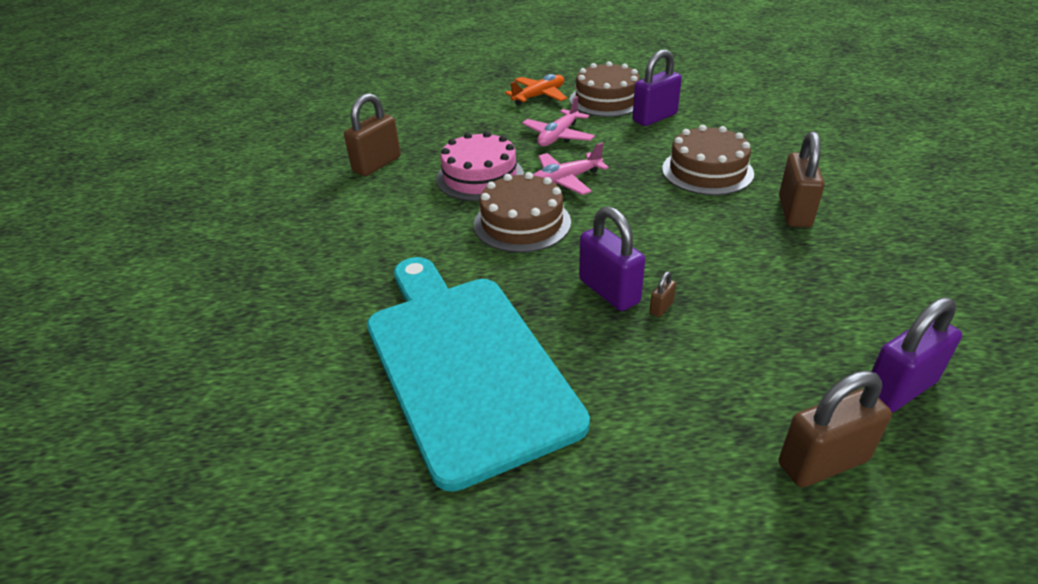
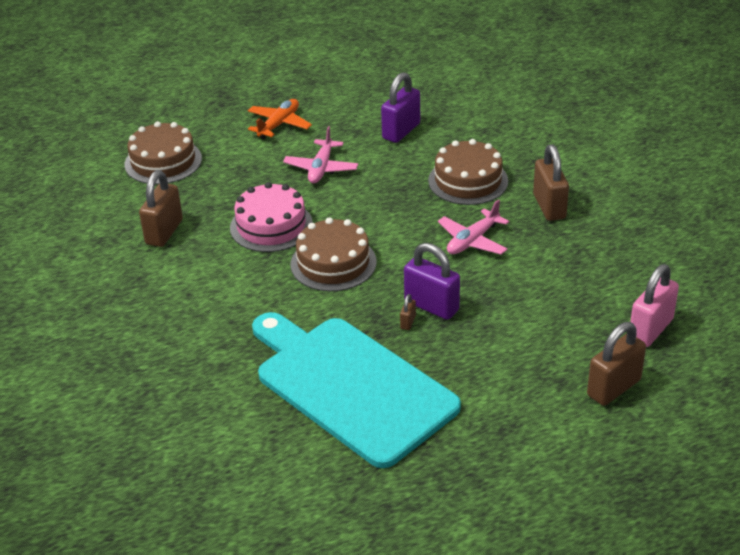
camera: 20 degrees left, 0 degrees up
pink plane [533,142,609,195] -> pink plane moved to [438,199,509,255]
brown cake [570,61,640,117] -> brown cake moved to [125,121,202,184]
brown padlock [649,271,676,317] -> brown padlock moved to [400,294,416,330]
purple padlock [871,297,962,413] -> pink padlock [630,264,679,347]

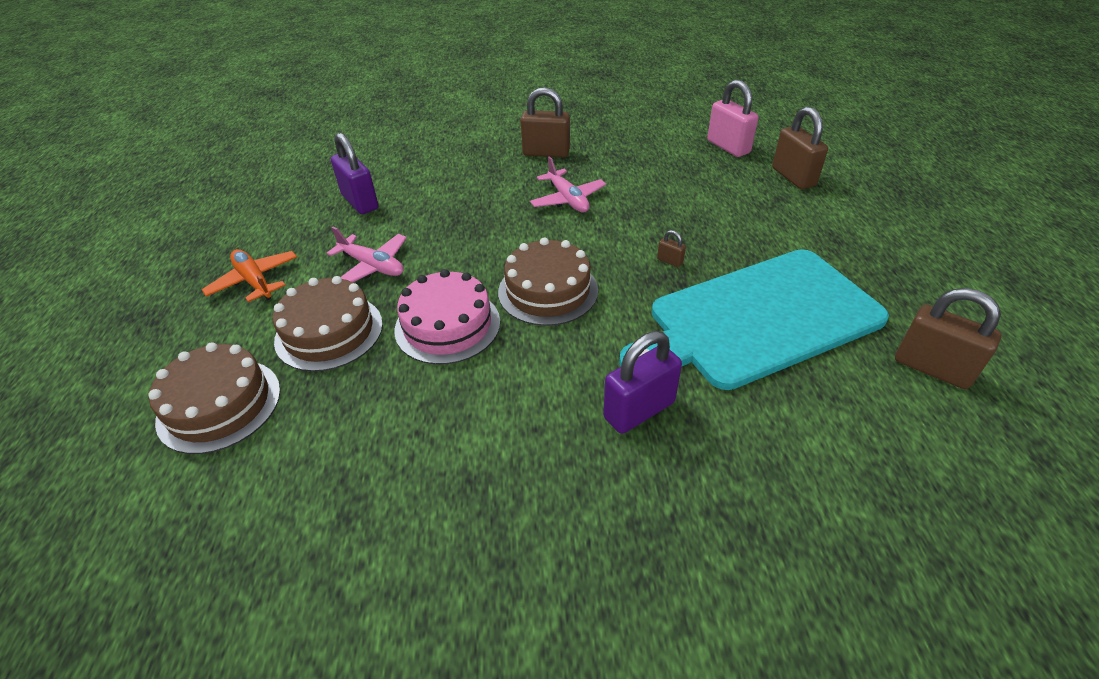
camera: 70 degrees left, 5 degrees up
brown padlock [139,170,183,247] -> brown padlock moved to [895,288,1002,389]
purple padlock [404,243,460,320] -> purple padlock moved to [603,331,682,434]
brown cake [428,139,508,205] -> brown cake moved to [273,276,383,372]

